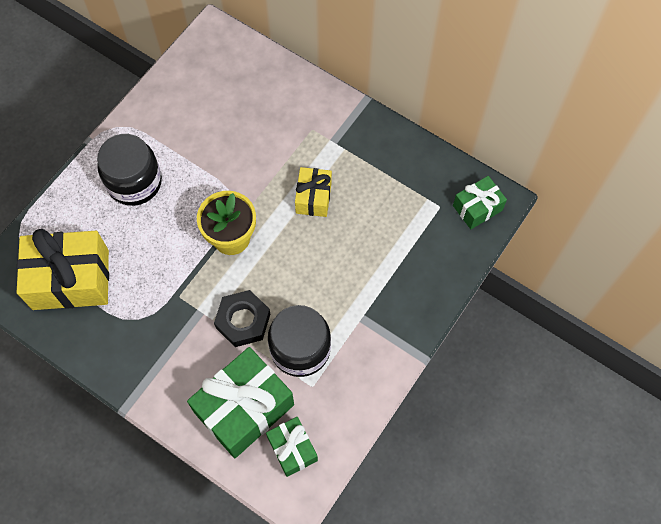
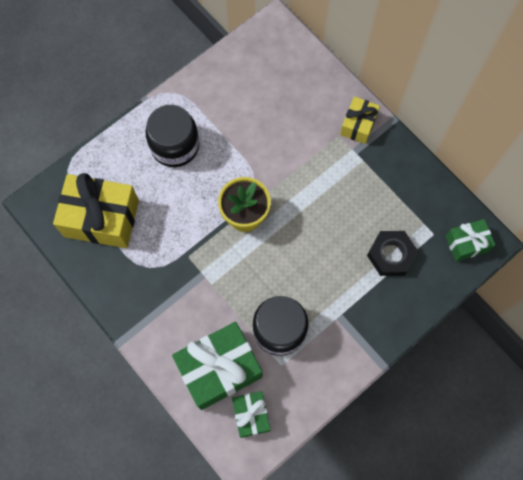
camera: 15 degrees right, 5 degrees up
black nut [214,290,270,347] -> black nut moved to [367,231,418,276]
yellow gift [295,167,332,217] -> yellow gift moved to [340,96,380,144]

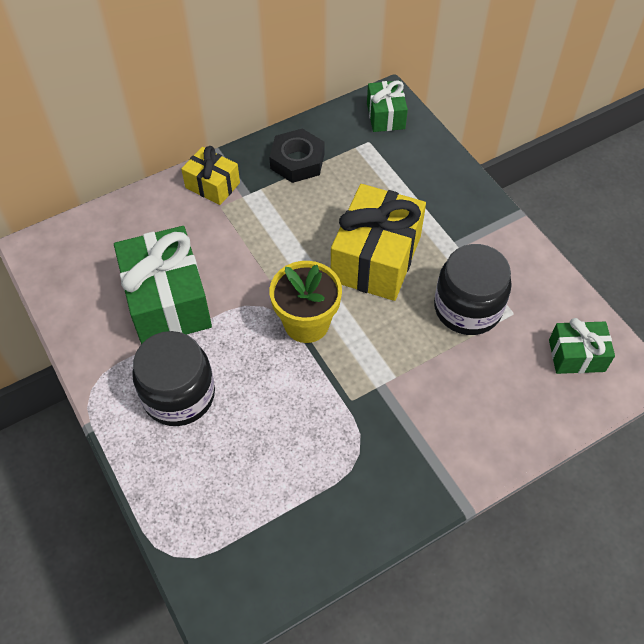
camera: 80 degrees left, 15 degrees down
yellow gift [53,173,139,248] -> yellow gift moved to [331,184,426,301]
green gift [172,322,262,410] -> green gift moved to [114,226,212,344]
black nut [367,231,418,276] -> black nut moved to [269,128,325,183]

